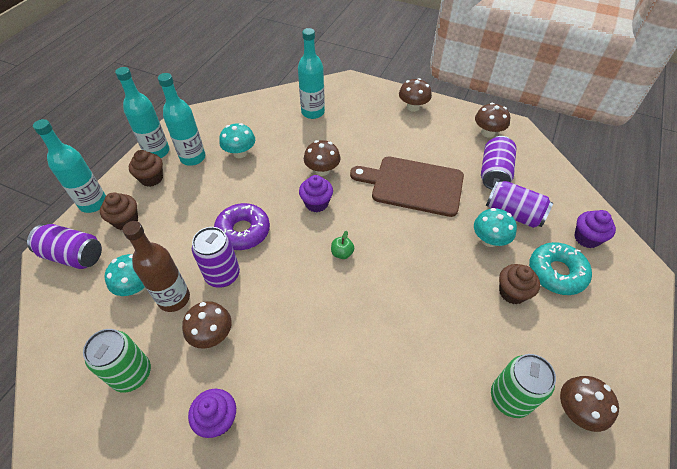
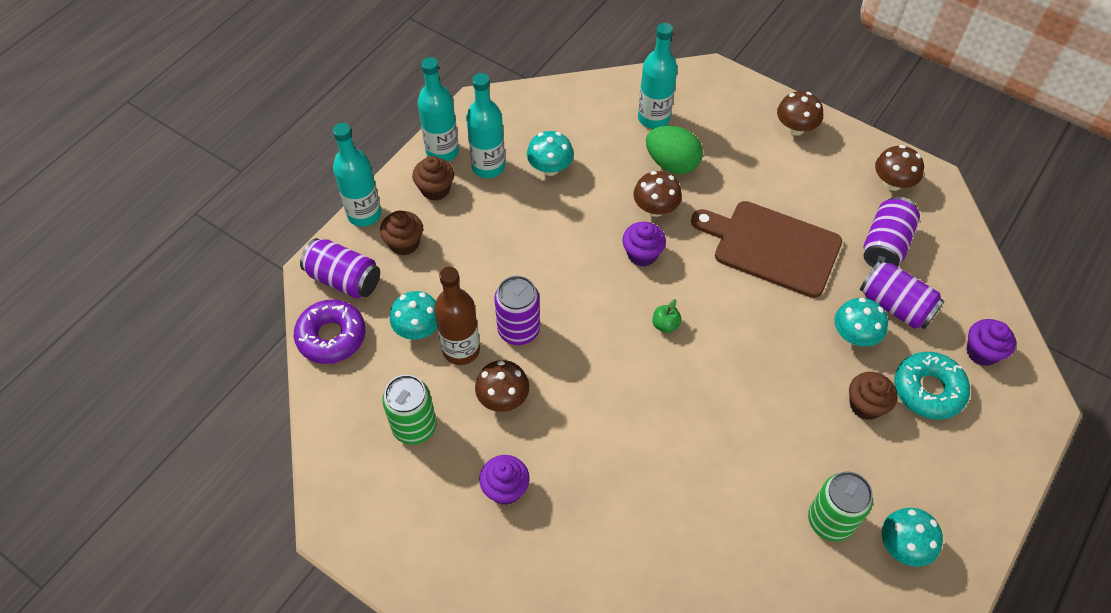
camera: 10 degrees right, 5 degrees up
purple donut [214,203,270,250] -> purple donut moved to [294,299,365,364]
brown mushroom [560,376,619,432] -> turquoise mushroom [882,508,943,567]
none -> green egg [646,125,703,174]

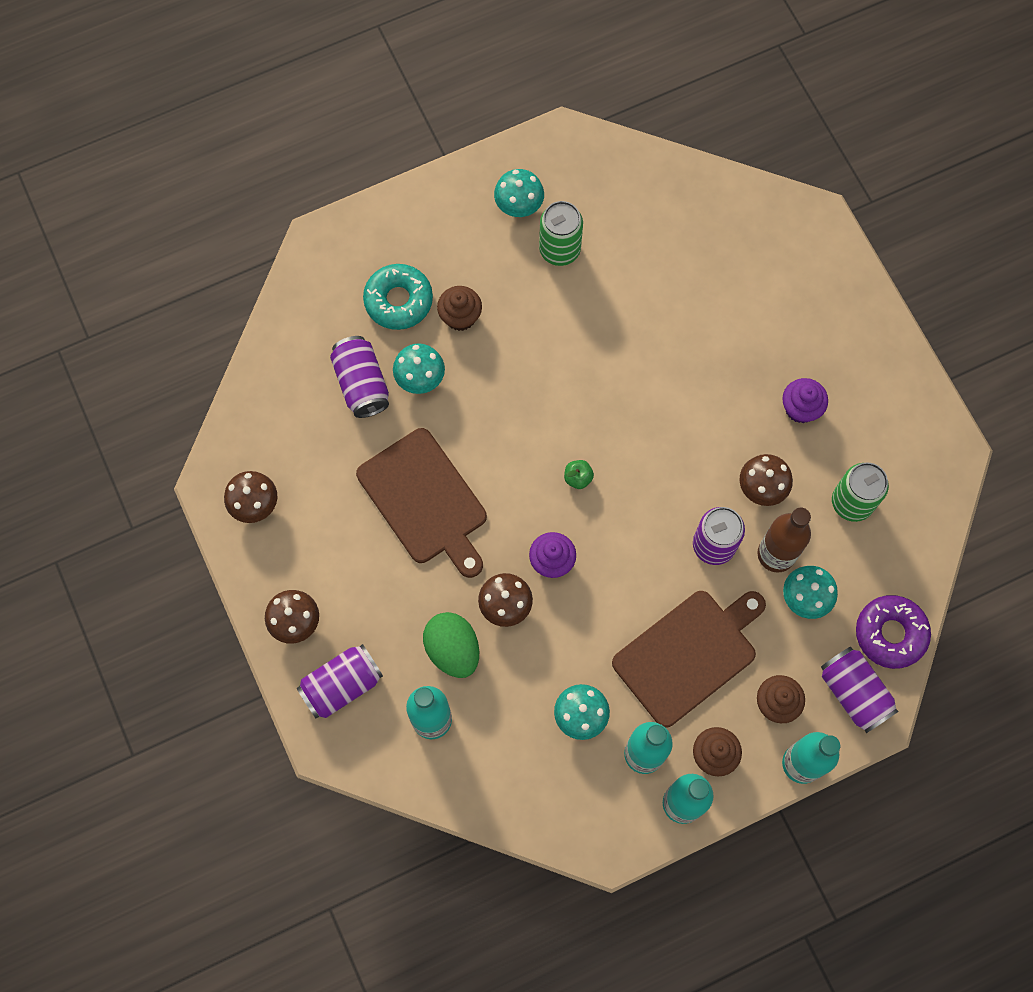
camera: 150 degrees left, 15 degrees up
purple can [864,197,920,267] -> purple can moved to [297,644,383,718]
purple cupcake [966,319,1016,366] -> none
none -> brown cutting board [612,591,766,728]

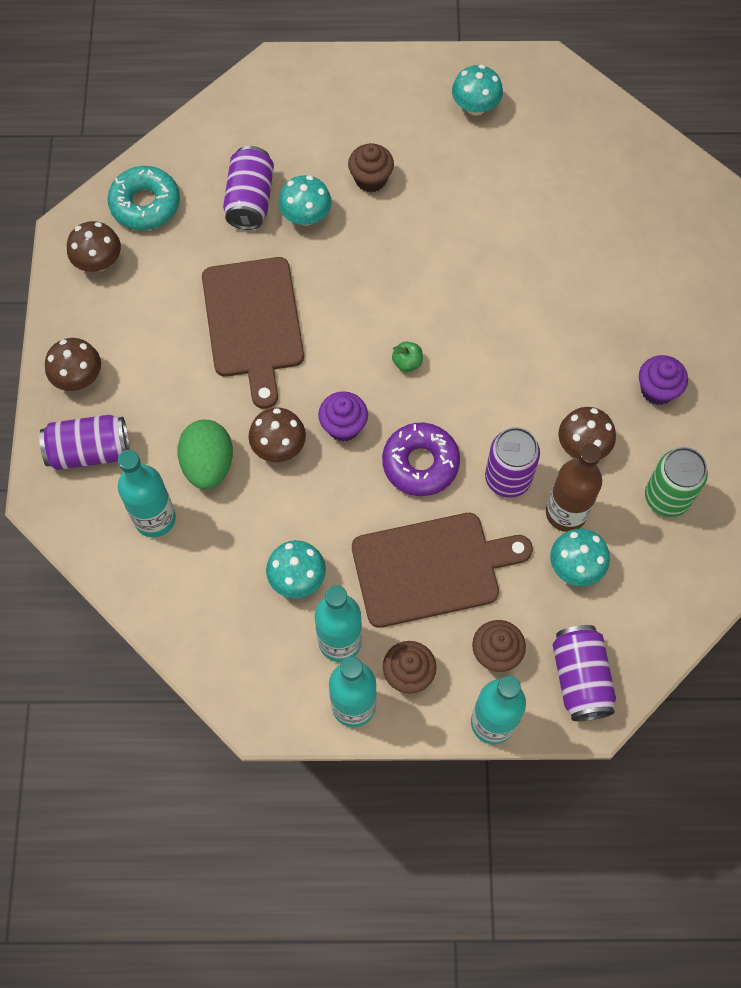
camera: 25 degrees right, 5 degrees down
turquoise donut [363,264,433,330] -> turquoise donut moved to [107,166,180,230]
green can [539,201,583,266] -> none
purple donut [856,595,931,669] -> purple donut moved to [382,423,460,496]

